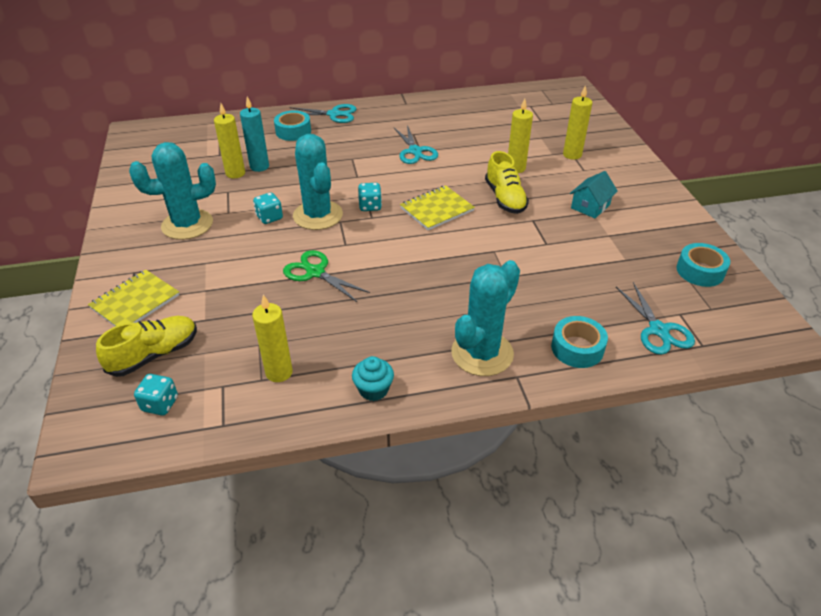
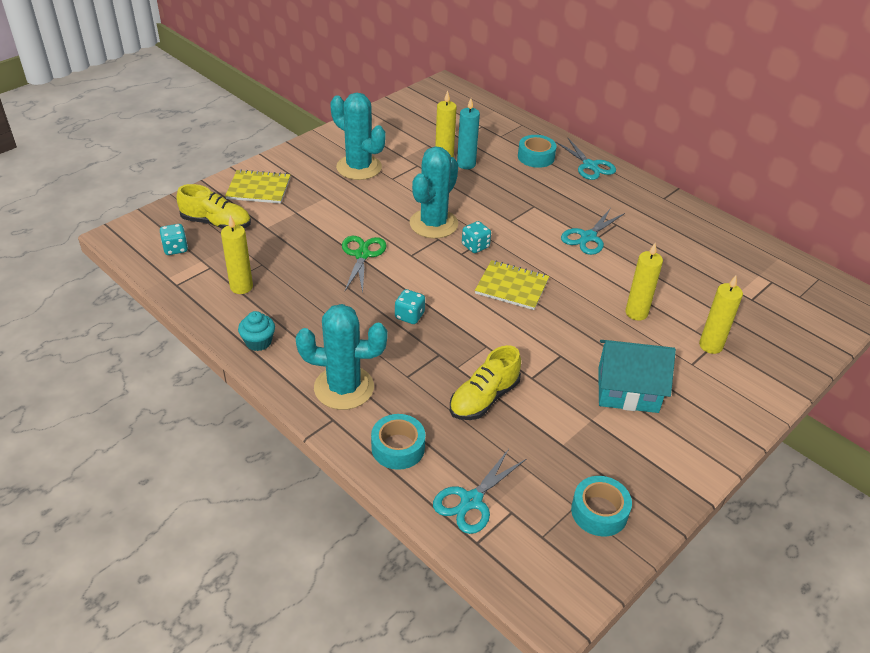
camera: 55 degrees right, 0 degrees up
turquoise dice [253,192,283,224] -> turquoise dice moved to [395,289,425,324]
yellow shoe [485,151,529,214] -> yellow shoe moved to [450,345,521,420]
turquoise house [570,171,618,218] -> turquoise house [598,340,676,413], size x1.59

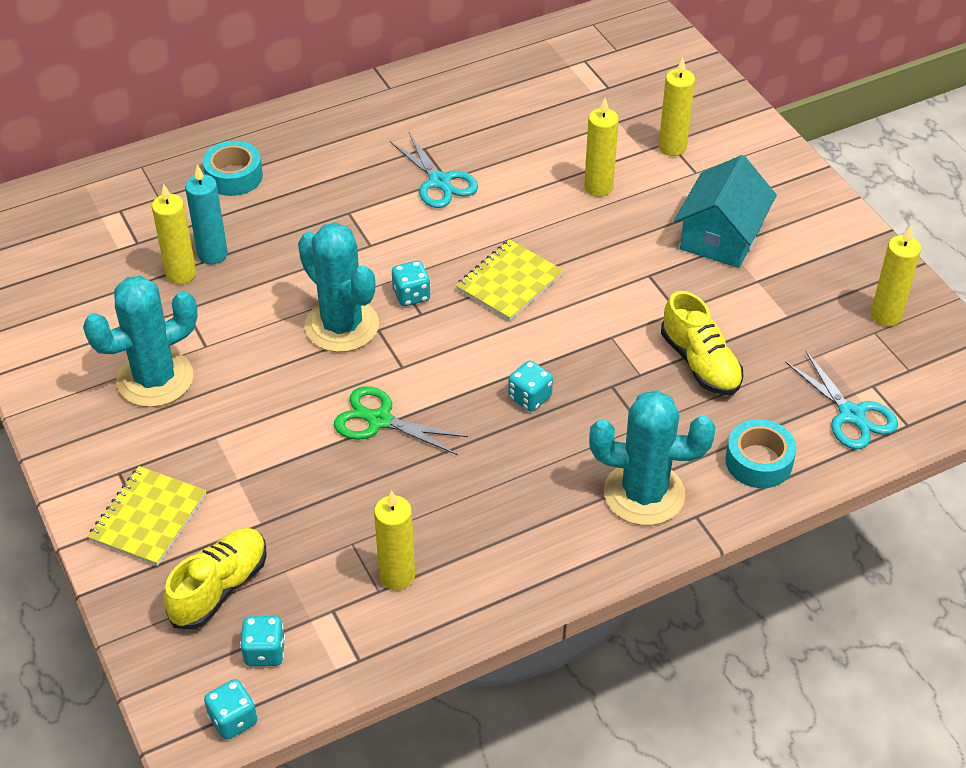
camera: 70 degrees left, 5 degrees up
turquoise cupcake [238,311,275,351] -> none
turquoise cactus [296,304,387,410] -> turquoise cactus turned 75 degrees clockwise [589,390,715,525]
turquoise scissors [555,137,616,180] -> none
turquoise tape [571,476,632,536] -> yellow candle [871,226,921,326]
none -> turquoise dice [204,679,257,740]

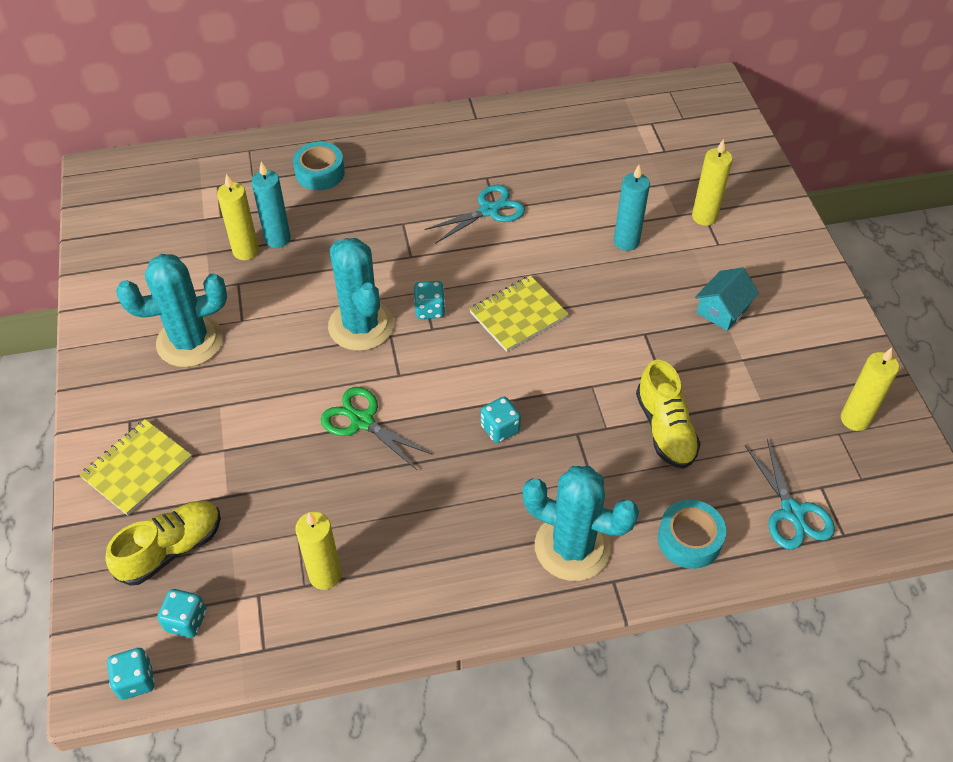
camera: 15 degrees right, 5 degrees up
turquoise scissors [390,133,478,208] -> turquoise scissors turned 105 degrees counterclockwise [424,185,525,244]
yellow candle [584,98,619,197] -> turquoise candle [614,165,650,251]
turquoise house [674,155,777,268] -> turquoise house [695,267,759,331], size x0.63

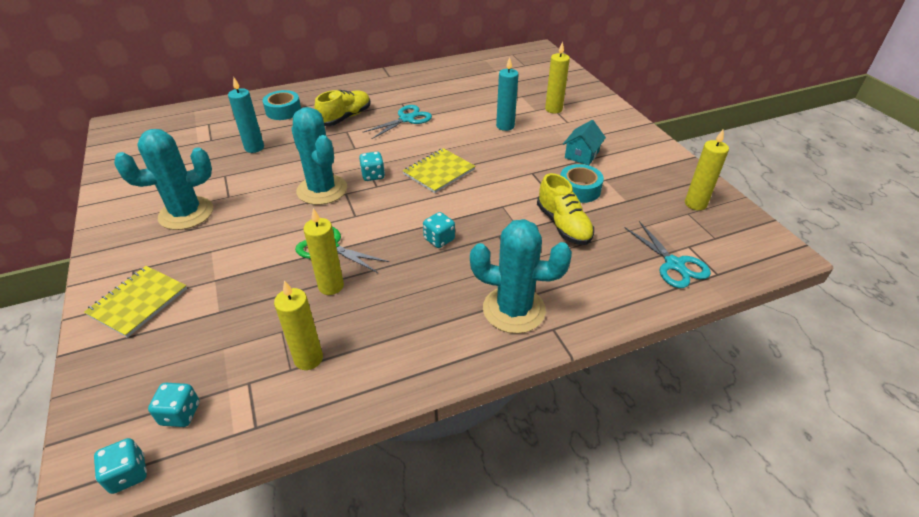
camera: 10 degrees left, 10 degrees down
yellow shoe [105,501,221,586] -> yellow shoe moved to [314,90,371,126]
yellow candle [217,174,259,260] -> yellow candle moved to [303,208,344,295]
turquoise tape [658,500,726,569] -> turquoise tape moved to [560,164,604,203]

